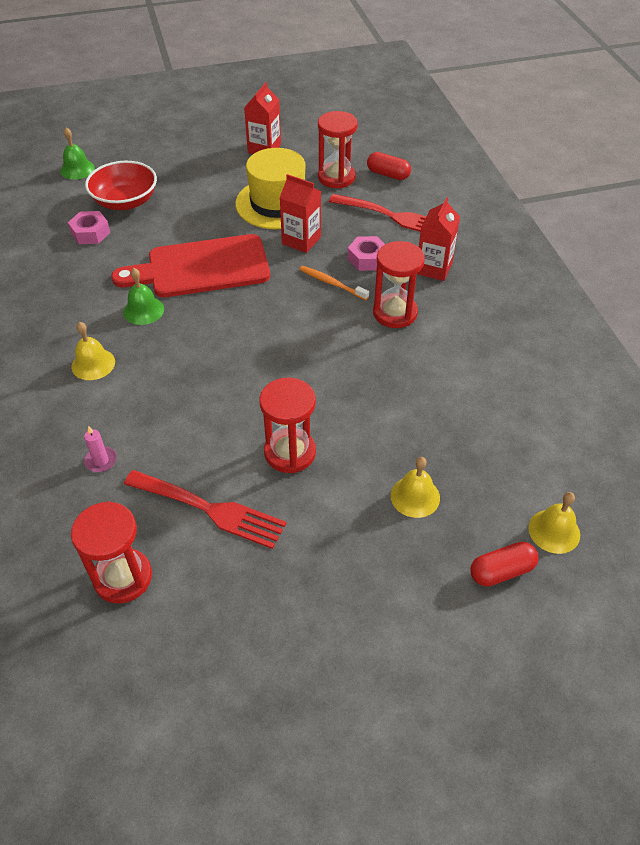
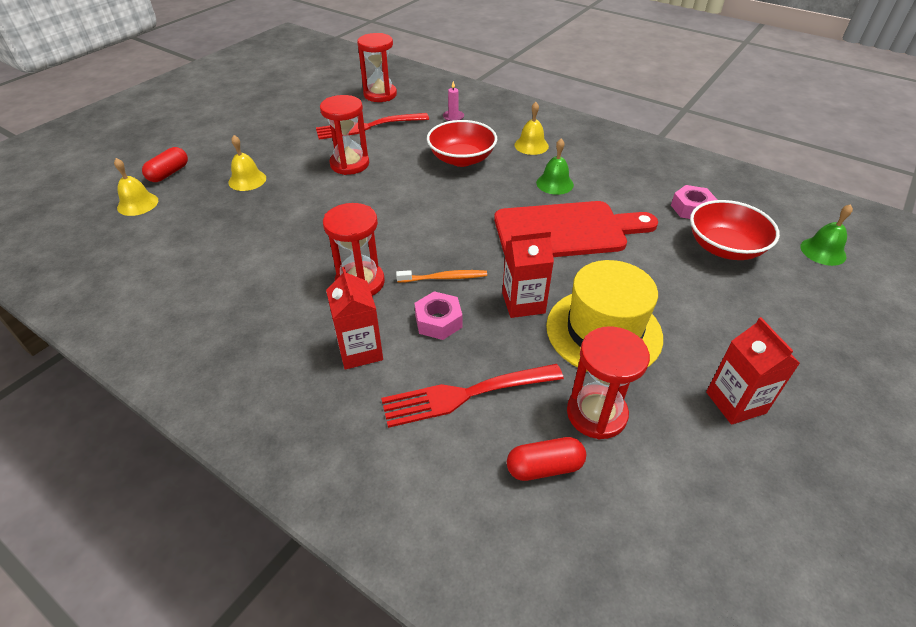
camera: 140 degrees right, 5 degrees down
red cutting board [111,234,270,297] -> red cutting board turned 45 degrees clockwise [494,201,658,257]
none -> red bowl [427,120,497,167]

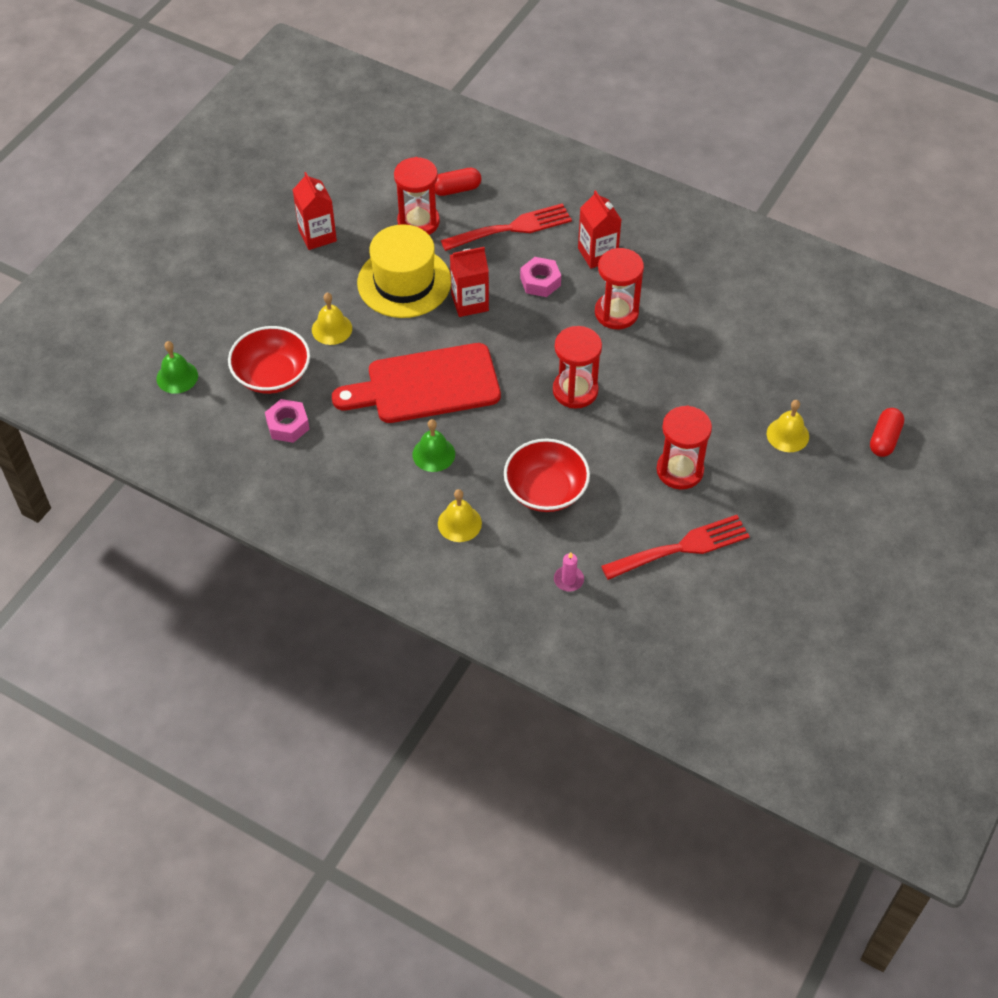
camera: 175 degrees right, 10 degrees up
yellow bell [114,158,158,216] -> yellow bell moved to [312,293,352,345]
red hourglass [357,33,397,102] -> red hourglass moved to [553,326,602,409]
orange toothbrush [396,270,487,282] -> none

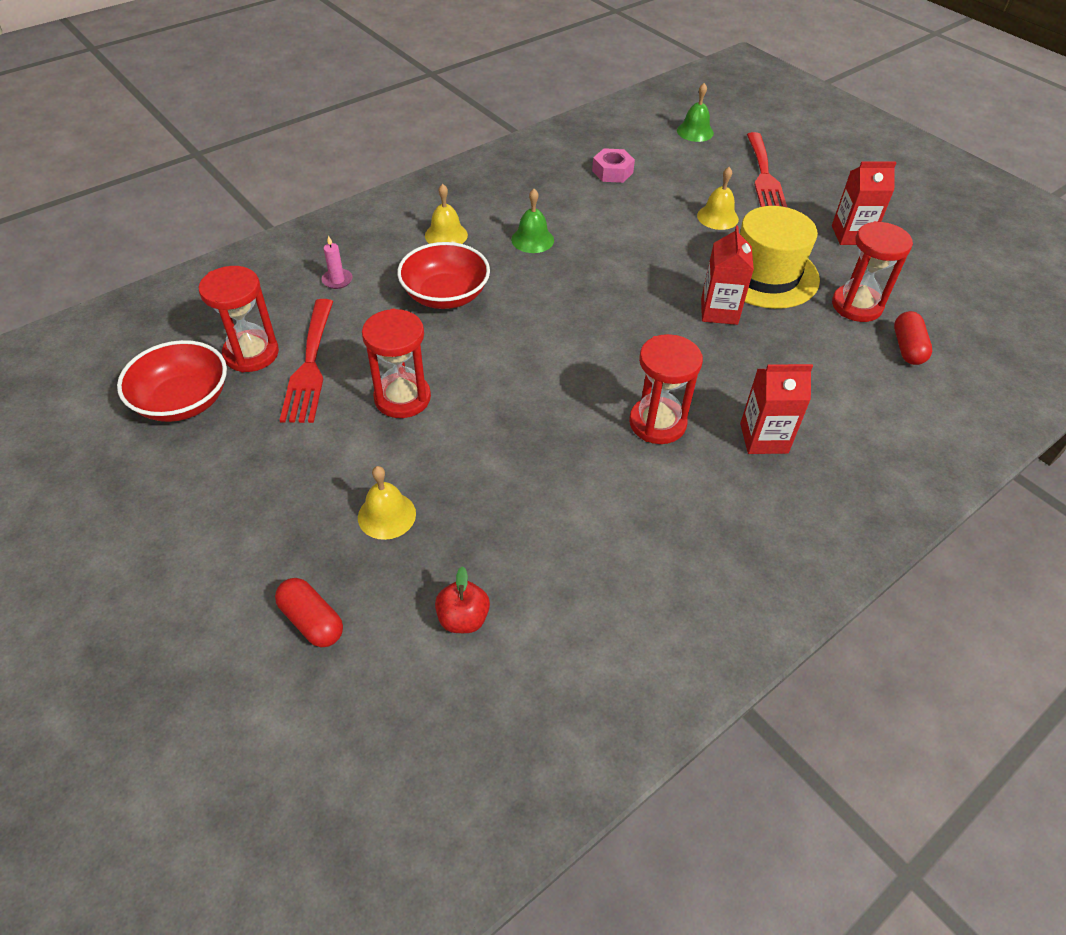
camera: 110 degrees right, 5 degrees down
red bowl [228,326,310,394] -> red bowl moved to [117,340,227,422]
red cutting board [332,343,501,423] -> none
red fork [441,203,572,251] -> red fork moved to [747,132,788,208]
pink nut [520,257,561,297] -> none
red hourglass [553,326,602,409] -> red hourglass moved to [199,266,279,372]
none -> red apple [435,566,490,633]

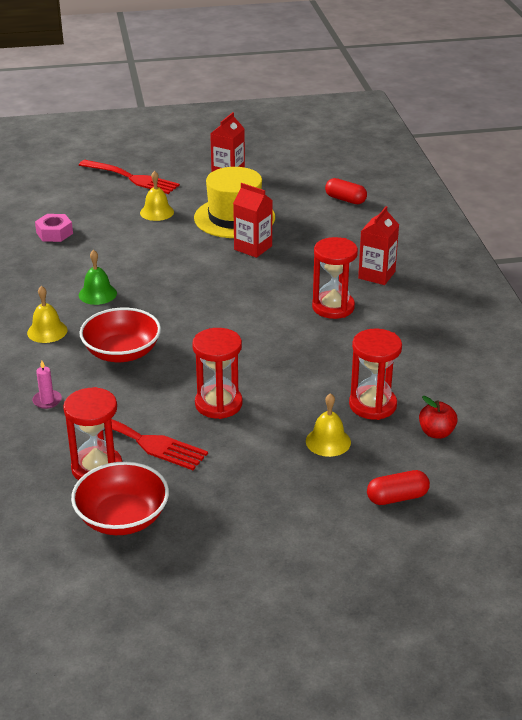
camera: 60 degrees left, 15 degrees down
green bell [677,83,714,142] -> none
red hourglass [832,221,913,322] -> red hourglass moved to [349,329,402,420]

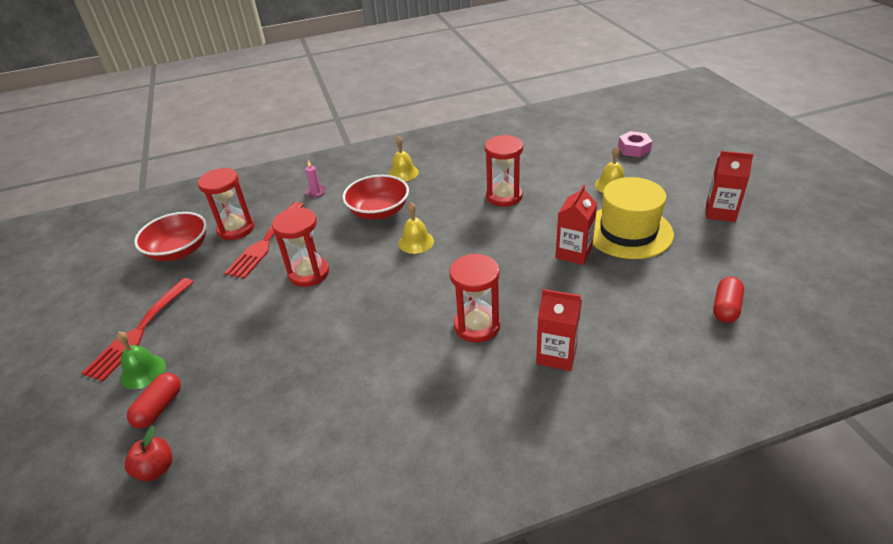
camera: 85 degrees right, 5 degrees up
pink nut [35,214,73,242] -> pink nut moved to [618,131,652,157]
red fork [79,160,180,194] -> red fork moved to [82,278,194,381]
green bell [79,250,117,305] -> green bell moved to [117,332,166,389]
yellow bell [306,393,351,457] -> yellow bell moved to [398,202,434,254]
red hourglass [349,329,402,420] -> red hourglass moved to [485,135,523,207]
red capsule [367,470,430,505] -> red capsule turned 45 degrees clockwise [127,373,181,429]
red apple [419,396,458,439] -> red apple moved to [125,426,172,481]

